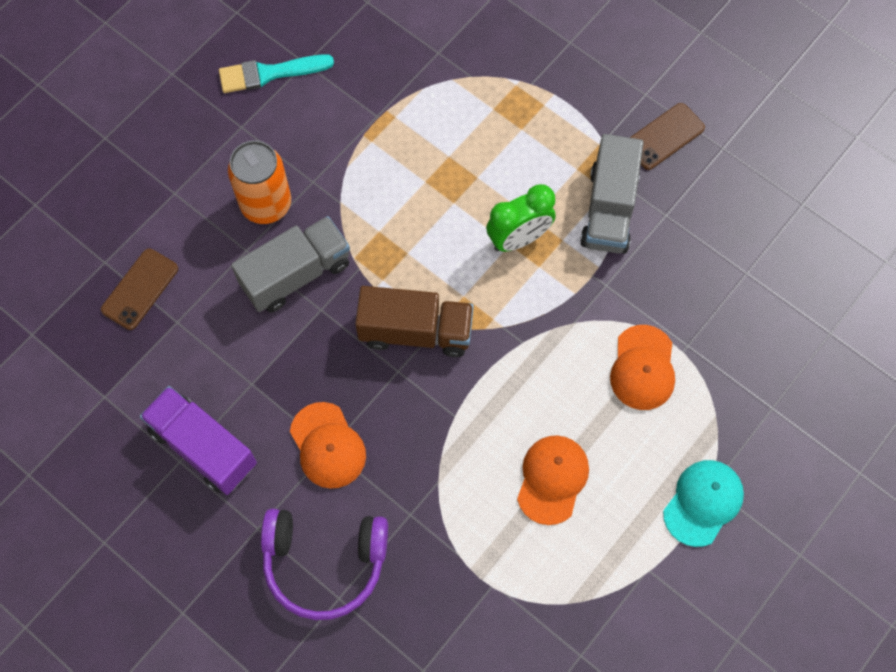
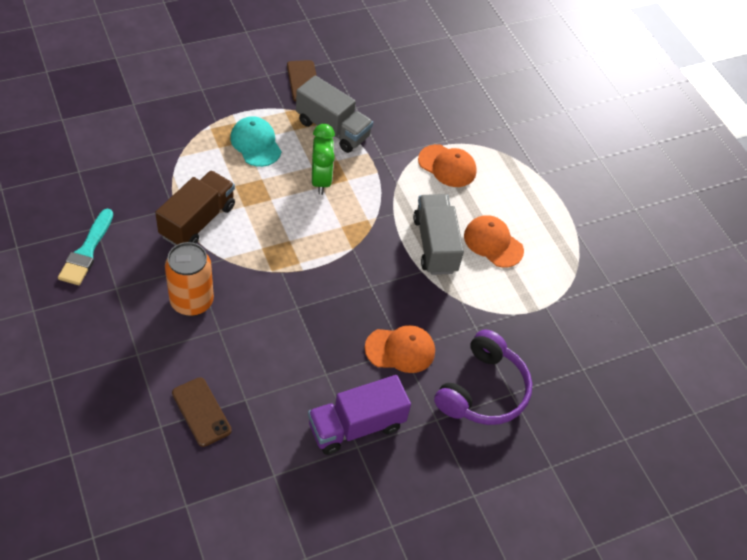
camera: 70 degrees left, 15 degrees down
grey truck [231,216,350,313] -> grey truck moved to [413,194,464,275]
brown truck [355,286,474,357] -> brown truck moved to [155,170,235,246]
turquoise cap [663,460,744,547] -> turquoise cap moved to [230,116,281,167]

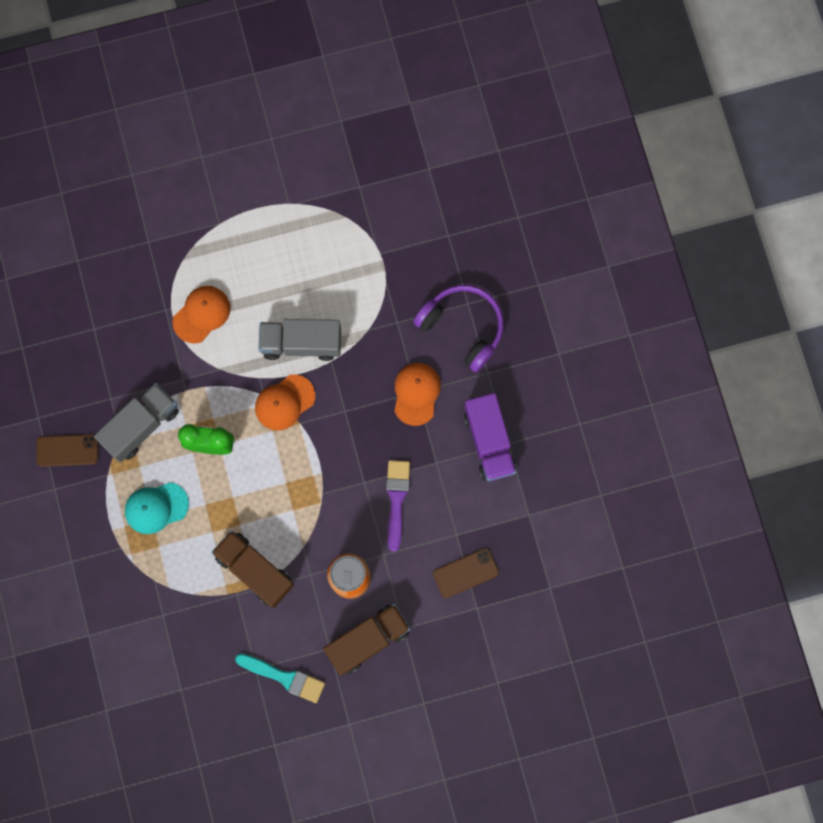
camera: 75 degrees left, 25 degrees up
orange cap [464,215,524,268] -> orange cap moved to [255,374,315,430]
none -> brown truck [323,604,411,675]
none -> purple brush [386,460,410,552]

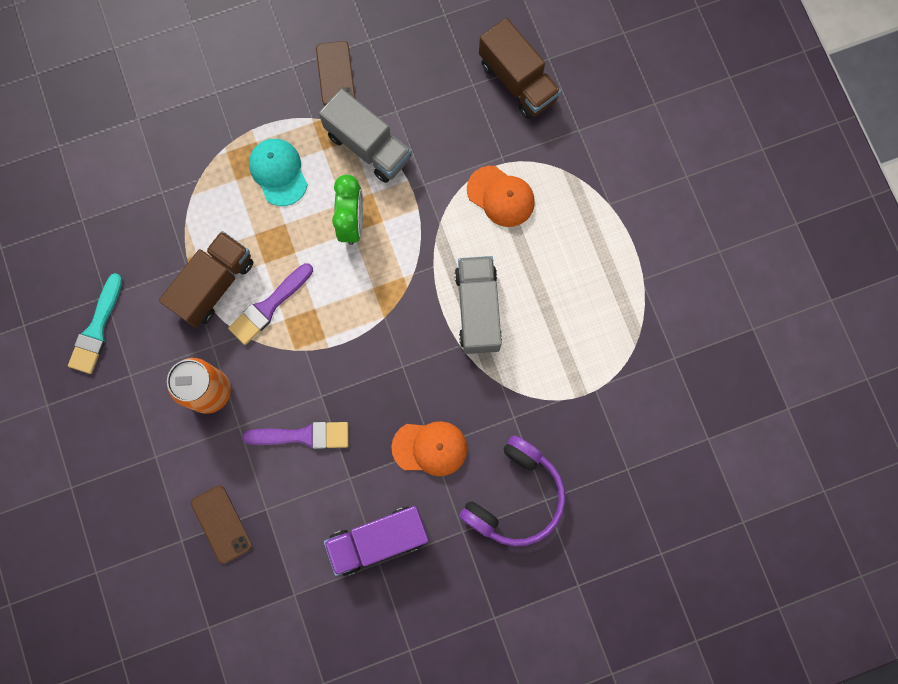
camera: 85 degrees right, 0 degrees up
orange cap [255,374,315,430] -> none
brown truck [323,604,411,675] -> brown truck moved to [479,18,561,119]
none -> purple brush [228,263,313,345]

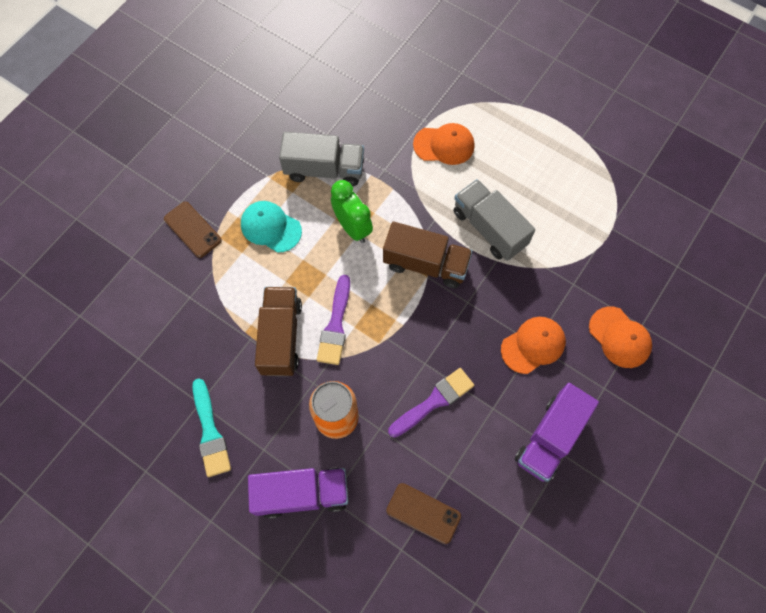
camera: 35 degrees left, 10 degrees down
brown phone [316,41,355,105] -> brown phone moved to [164,202,222,258]
purple headphones [459,436,566,546] -> orange cap [589,306,652,368]
brown truck [479,18,561,119] -> brown truck moved to [383,222,473,288]
none -> purple truck [248,468,348,519]

